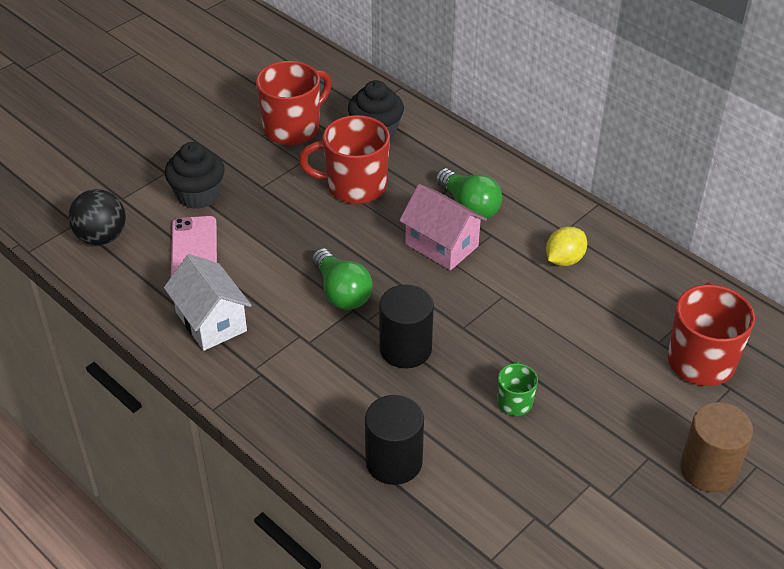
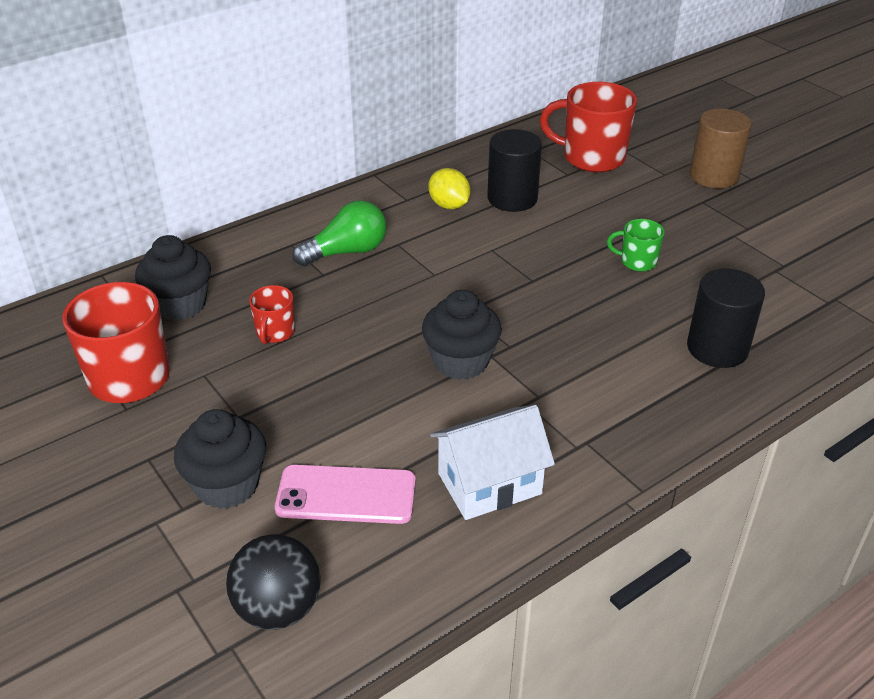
camera: 80 degrees left, 5 degrees down
red mug [299,115,390,204] -> red mug [249,285,295,344], size x0.51
green light bulb [312,248,373,310] -> black cupcake [422,290,502,380]
black cylinder [379,285,434,368] -> black cylinder moved to [487,129,542,212]
pink house [399,184,487,270] -> none

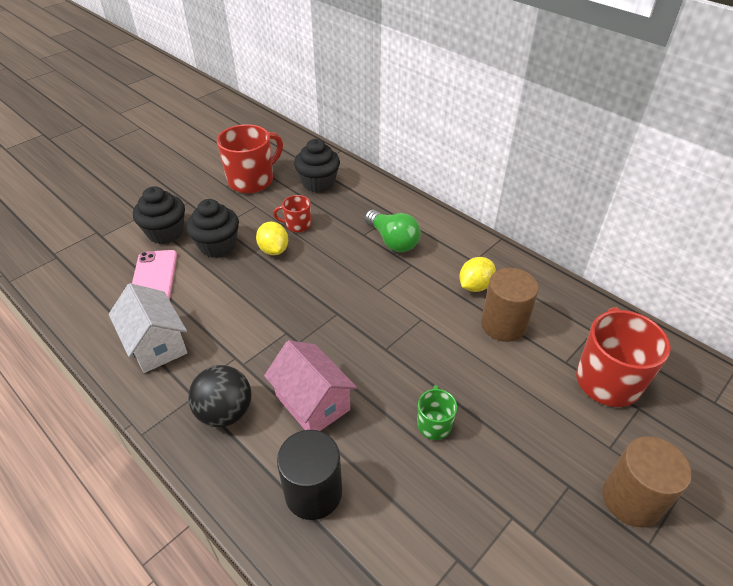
camera: 80 degrees right, 5 degrees up
black ball [226,534,321,630] -> black ball moved to [188,365,252,427]
black cupcake [422,290,502,380] -> black cupcake moved to [186,199,239,258]
black cylinder [487,129,542,212] -> brown cylinder [481,268,539,342]
none -> yellow lemon [256,222,288,255]
none -> pink house [264,340,357,431]

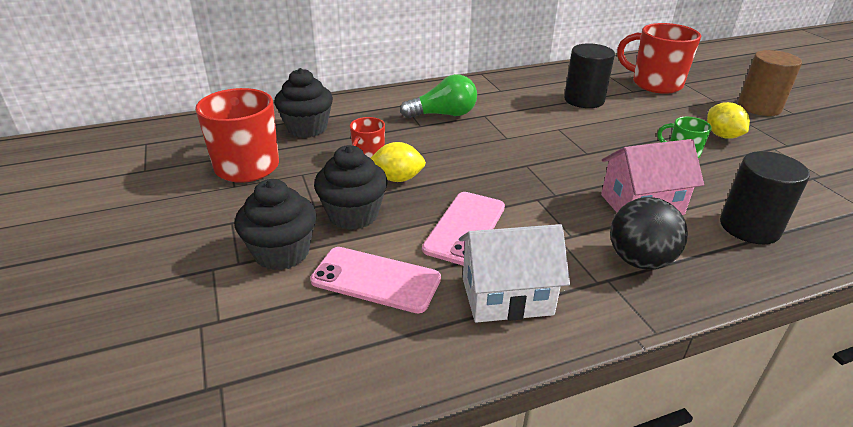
camera: 65 degrees left, 10 degrees down
yellow lemon [459,257,496,292] -> yellow lemon moved to [707,102,750,139]
brown cylinder [481,268,539,342] -> black cylinder [564,43,615,108]
none -> pink phone [422,192,505,266]

